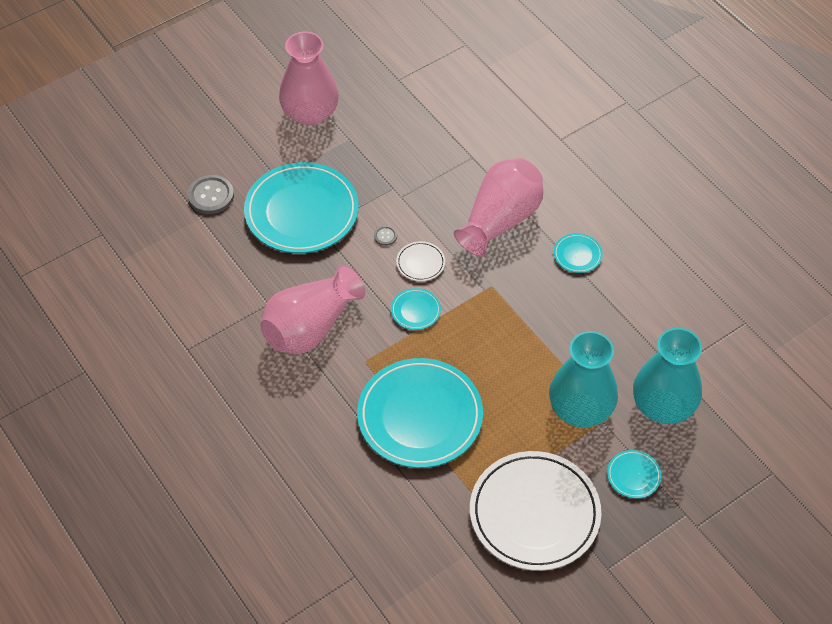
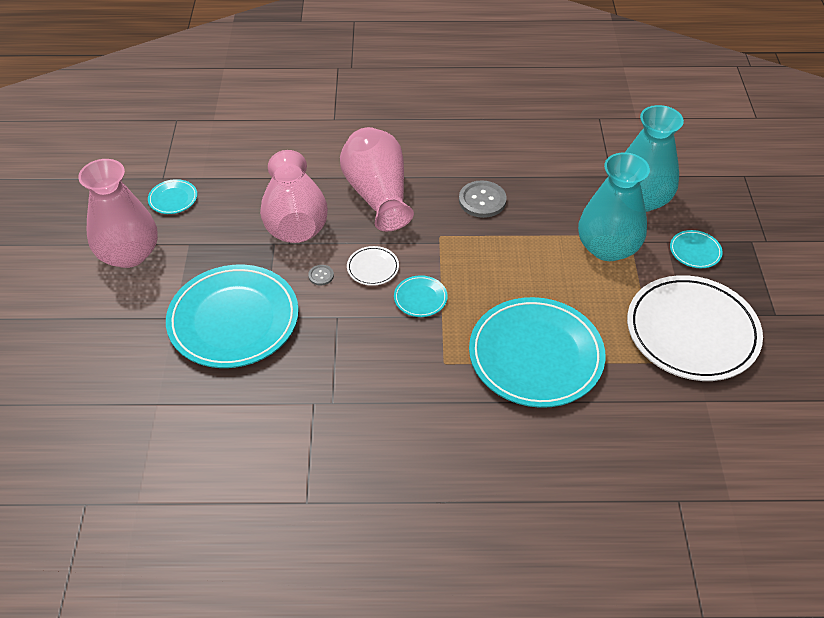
camera: 55 degrees left, 5 degrees down
grey button [188,175,234,214] -> grey button moved to [459,181,507,218]
pink vase [261,265,365,354] -> pink vase moved to [260,150,328,243]
turquoise plate [554,233,603,273] -> turquoise plate moved to [148,179,197,214]

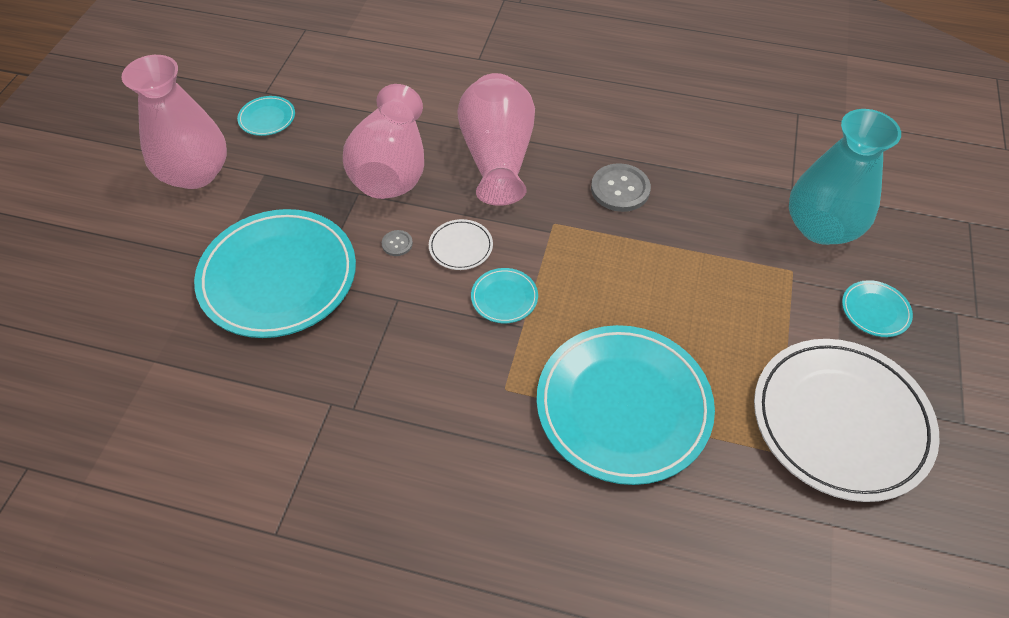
camera: 15 degrees right, 5 degrees up
turquoise vase [578,152,650,261] -> none

